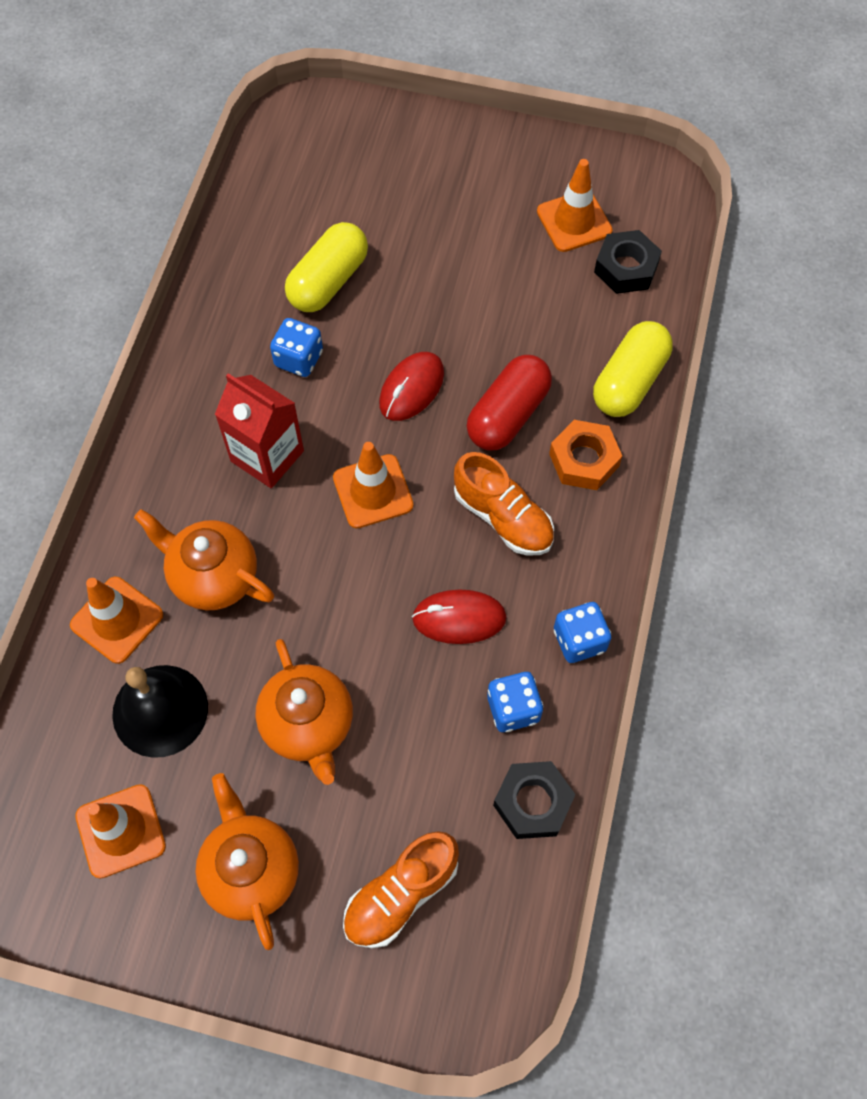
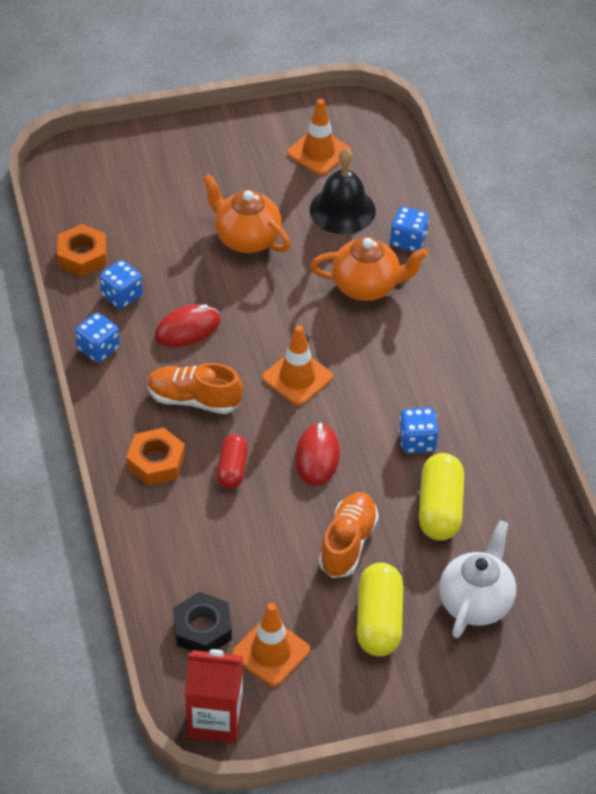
camera: 150 degrees right, 15 degrees down
orange traffic cone [70,577,163,664] -> blue dice [390,207,429,252]
orange teapot [196,773,299,950] -> none
red carton [215,373,304,488] -> red carton moved to [185,649,243,743]
orange shoe [343,831,459,948] -> orange shoe moved to [319,492,379,578]
red capsule [467,355,552,450] -> red capsule [217,434,248,489], size x0.64
black nut [493,761,576,839] -> orange nut [57,224,107,276]
yellow capsule [593,321,673,417] -> yellow capsule moved to [357,563,403,657]
none -> white teapot [439,520,516,638]

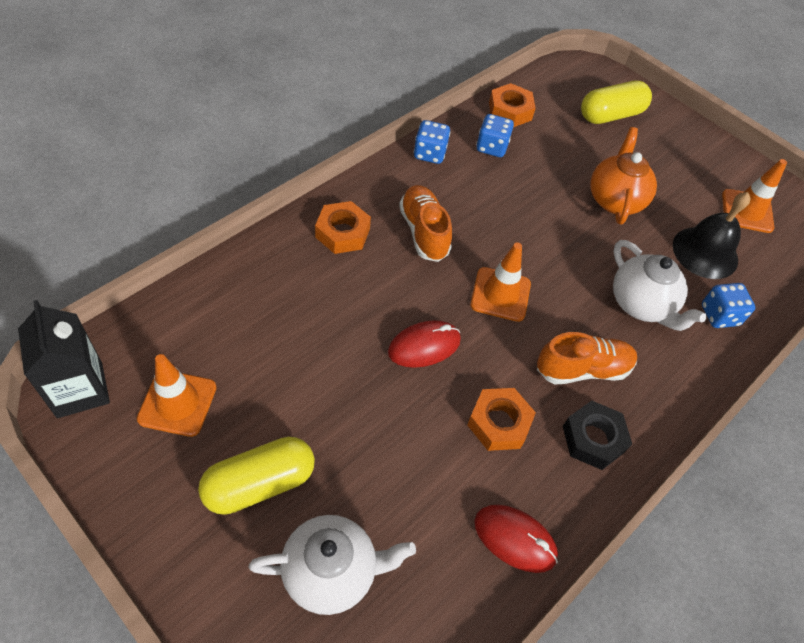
camera: 55 degrees right, 5 degrees up
red mouse [154,304,220,347] -> red mouse moved to [474,505,558,573]
black nut [173,592,232,652] -> black nut moved to [563,401,632,470]
red carton [185,649,243,743] -> black carton [18,300,110,418]
red capsule [217,434,248,489] -> none
orange teapot [310,237,428,301] -> white teapot [613,240,707,331]
orange shoe [319,492,379,578] -> orange shoe moved to [537,332,637,385]
blue dice [399,407,439,453] -> orange nut [467,388,536,451]
yellow capsule [419,453,464,541] -> yellow capsule moved to [581,80,652,124]

